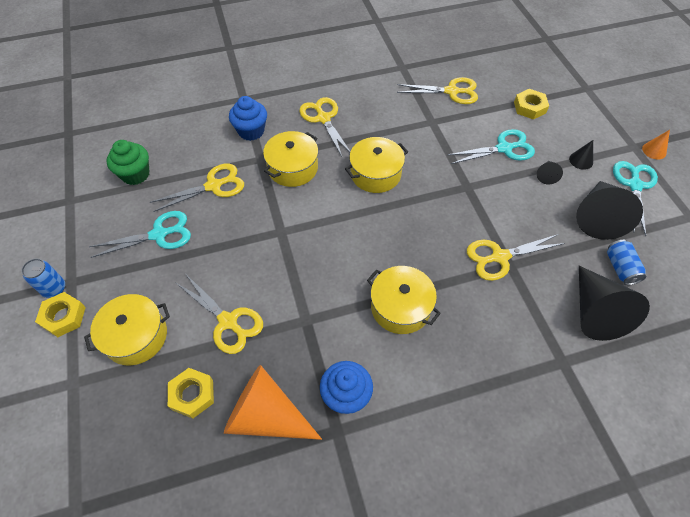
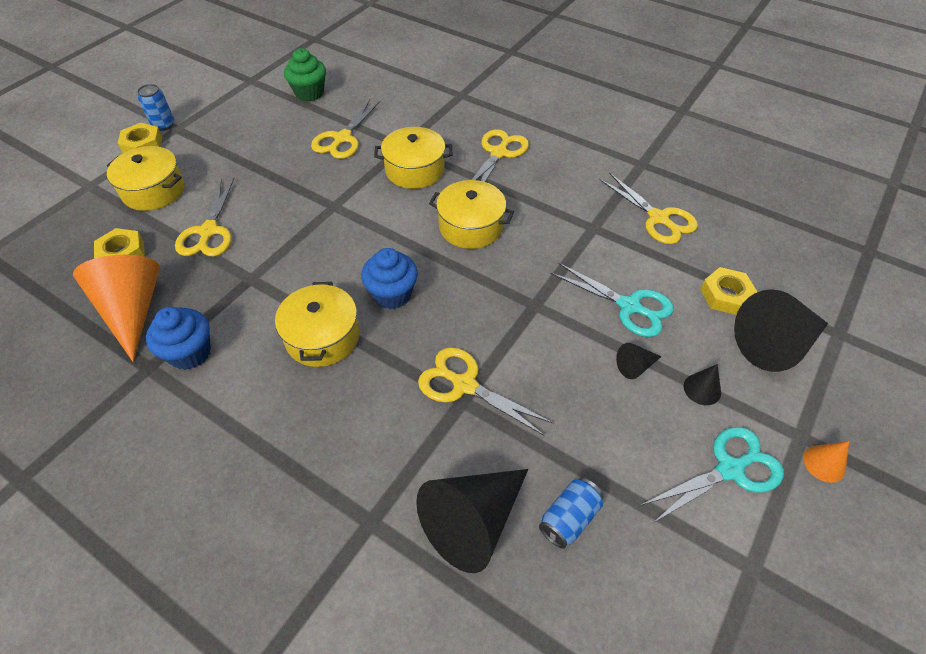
camera: 50 degrees right, 5 degrees down
turquoise scissors [89,211,191,258] -> none
yellow scissors [150,163,244,212] -> yellow scissors turned 90 degrees clockwise [311,100,381,159]
blue cupcake [229,96,267,141] -> blue cupcake moved to [361,248,418,309]
black cone [576,181,643,240] -> black cone moved to [734,289,828,372]

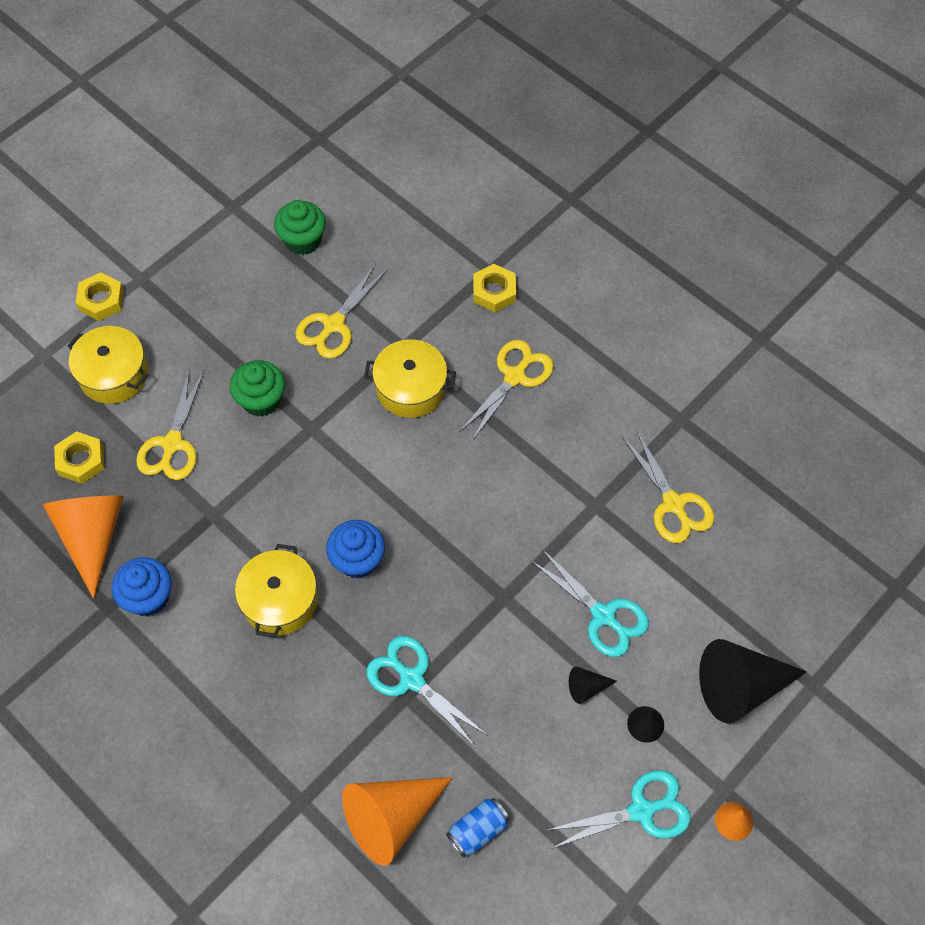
camera: 10 degrees right, 10 degrees up
blue can [137,84,174,131] -> none
black cone [416,469,528,573] -> orange cone [342,777,453,866]
yellow scissors [418,347,553,436] -> turquoise scissors [367,636,488,748]
yellow pot [429,180,514,249] -> none
yellow nut [700,267,757,315] -> yellow nut moved to [473,264,516,312]
none -> green cupcake [230,360,285,417]

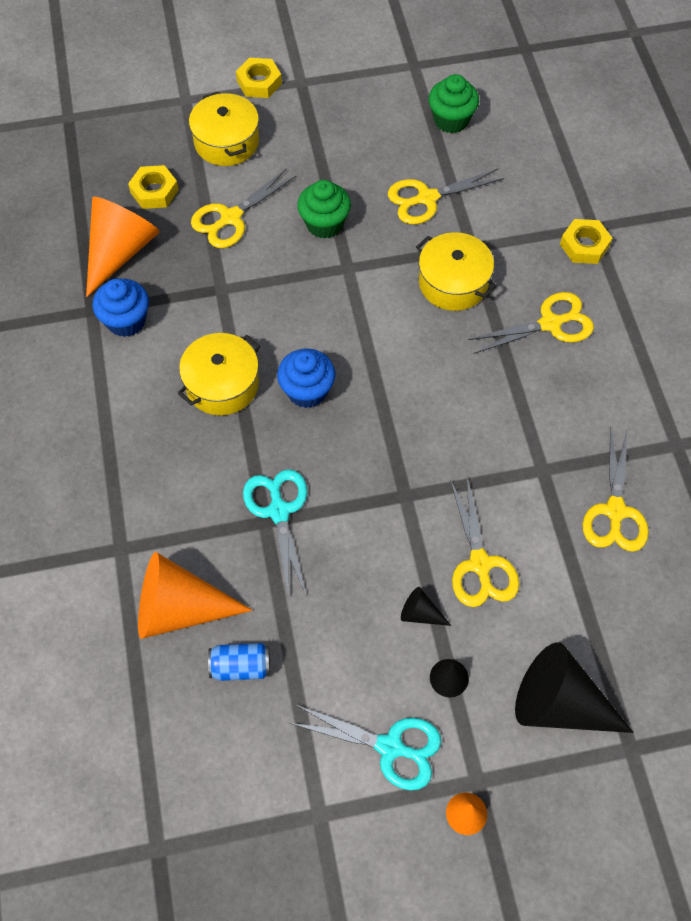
camera: 35 degrees right, 0 degrees up
turquoise scissors [531,549,649,657] -> yellow scissors [450,477,519,607]

